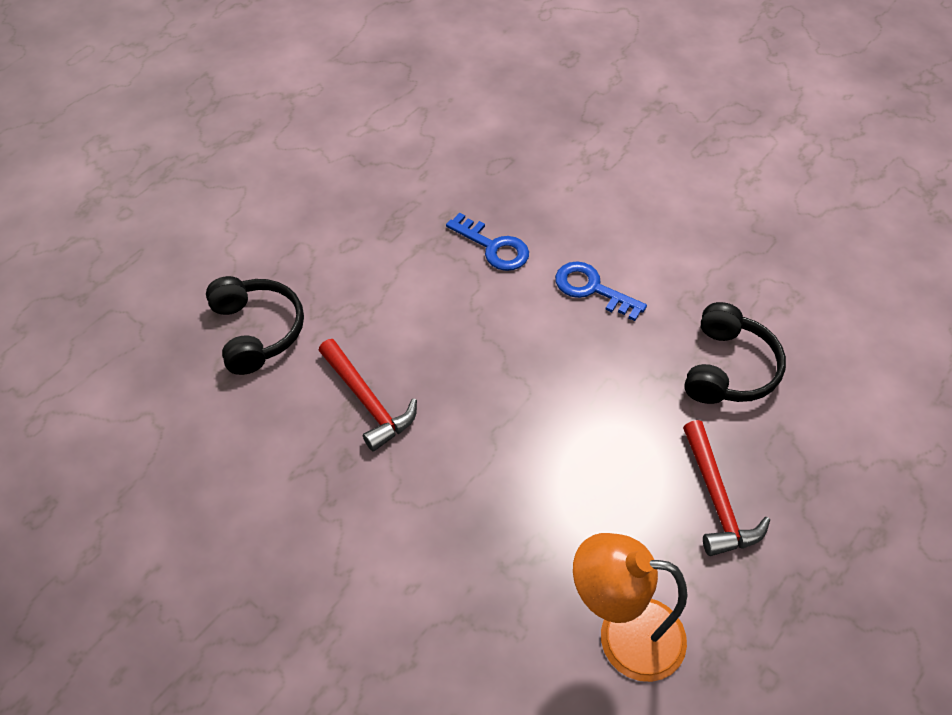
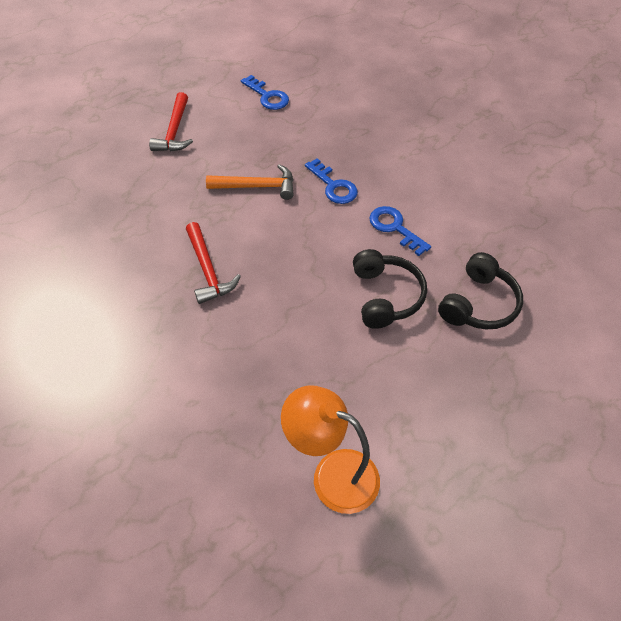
camera: 15 degrees right, 0 degrees up
black headphones [206,276,304,375] -> black headphones moved to [353,249,427,329]
red hammer [683,420,770,556] -> red hammer moved to [149,92,193,151]
none -> orange hammer [206,164,294,200]
none -> blue key [241,75,289,110]

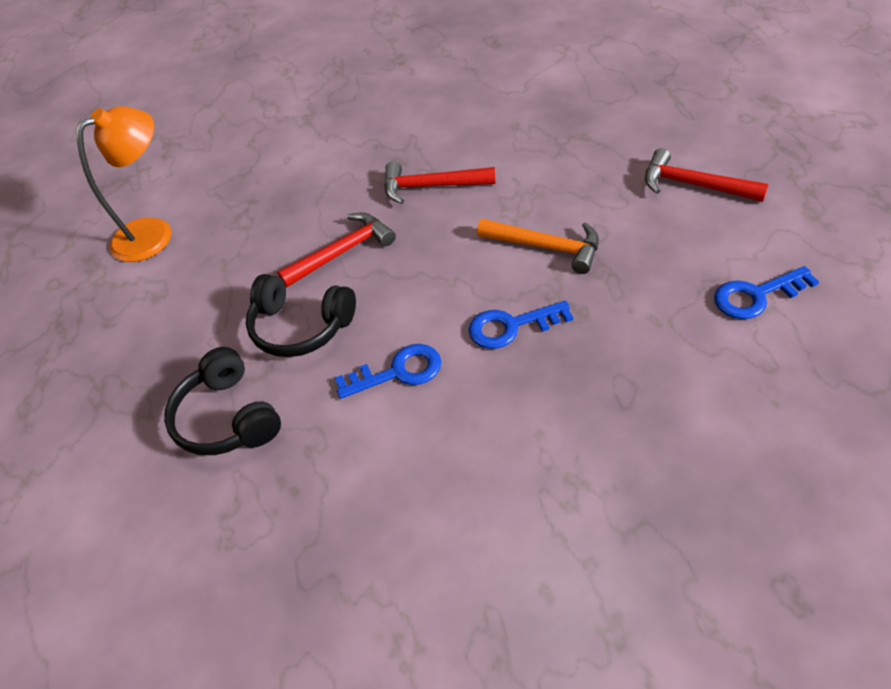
camera: 120 degrees right, 5 degrees down
orange hammer [206,164,294,200] -> orange hammer turned 90 degrees counterclockwise [477,219,599,274]
none -> red hammer [277,212,396,287]

